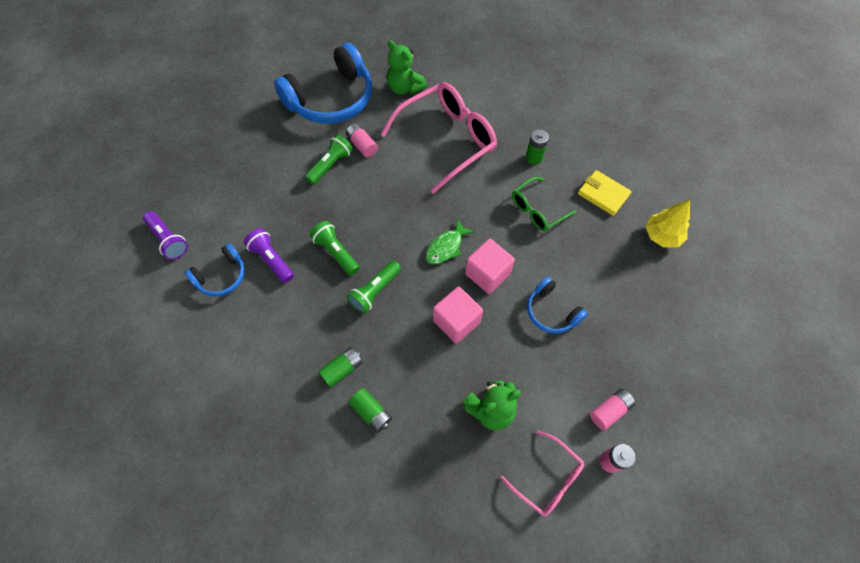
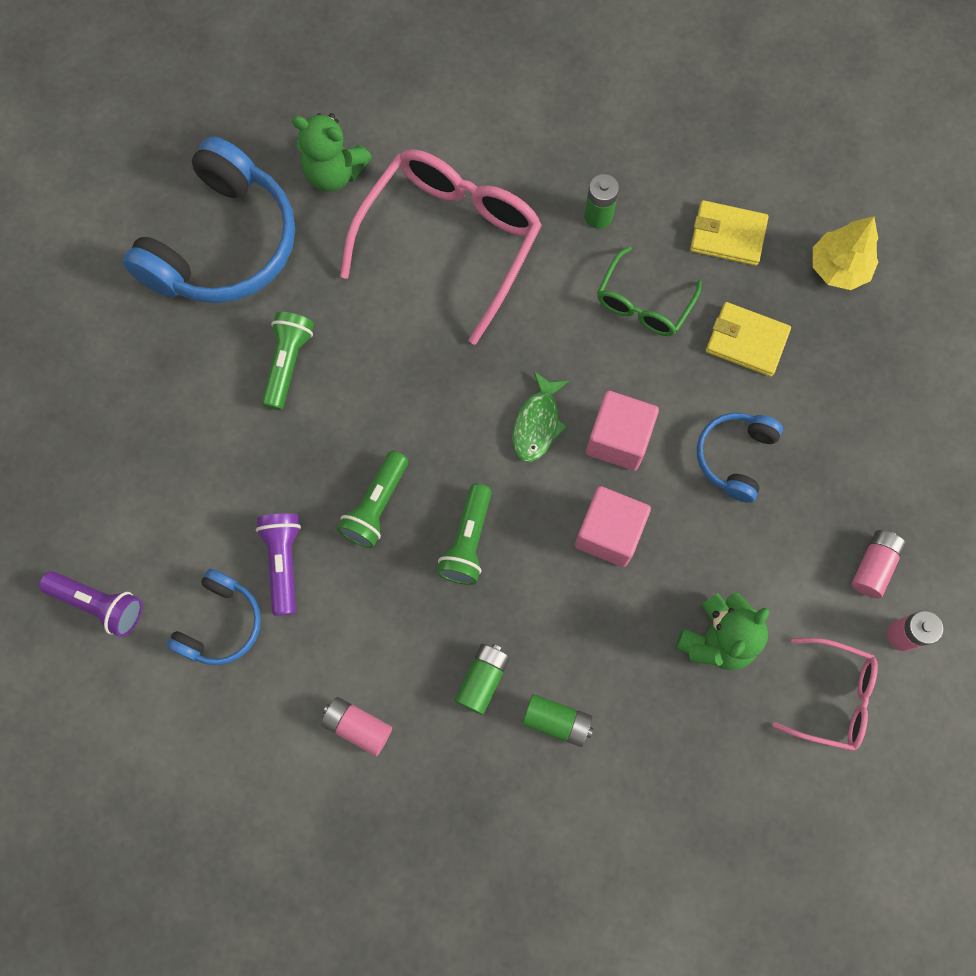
camera: 25 degrees left, 10 degrees up
purple flashlight [244,228,294,283] -> purple flashlight turned 60 degrees clockwise [256,513,301,616]
green flashlight [310,221,359,276] -> green flashlight turned 90 degrees counterclockwise [337,451,408,548]
pink battery [346,123,378,158] -> pink battery moved to [321,697,392,756]
blue headphones [527,277,588,334] -> blue headphones turned 90 degrees clockwise [697,413,783,503]
none -> yellow wallet [706,302,791,377]

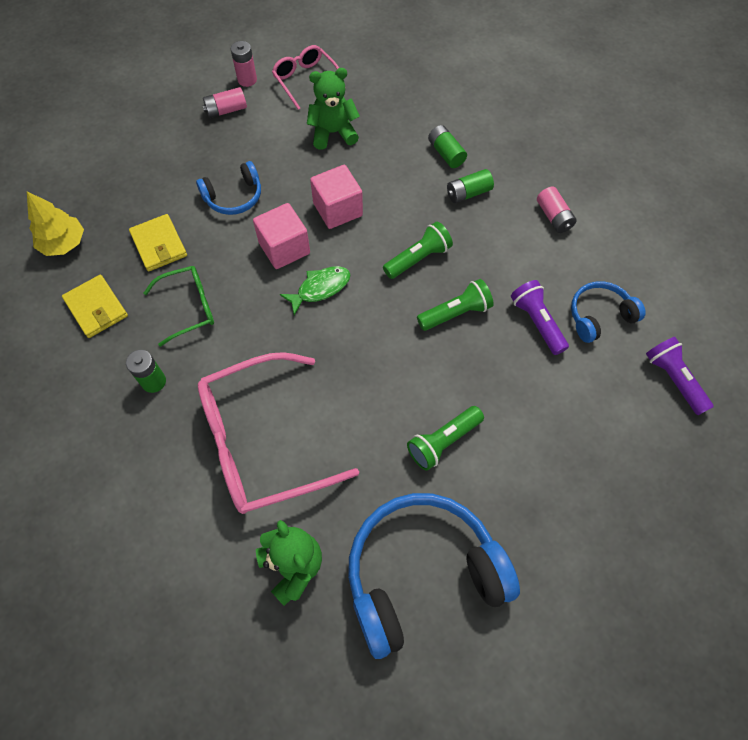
camera: 140 degrees left, 10 degrees down
purple flashlight [256,513,301,616] -> purple flashlight turned 120 degrees clockwise [511,280,569,355]

